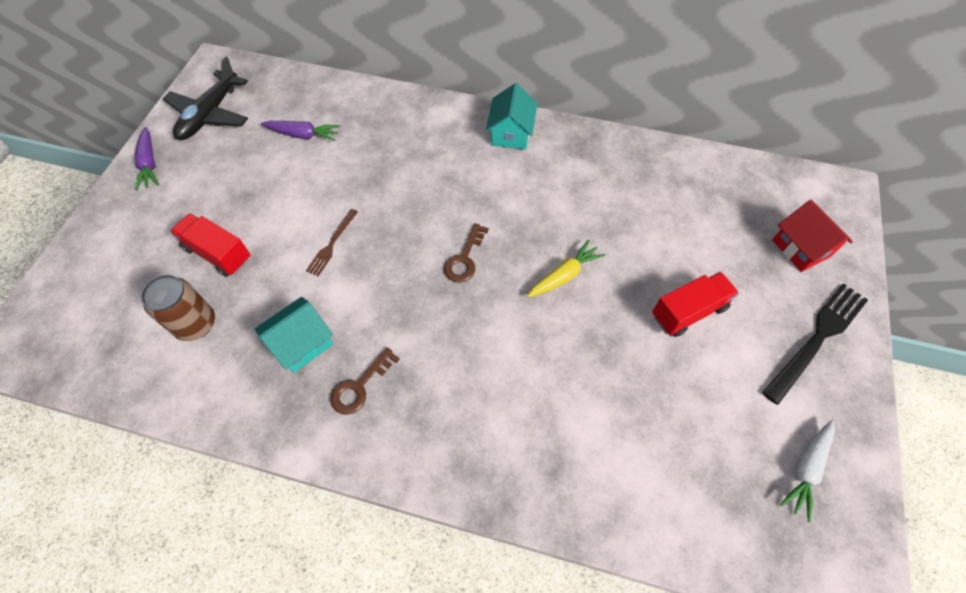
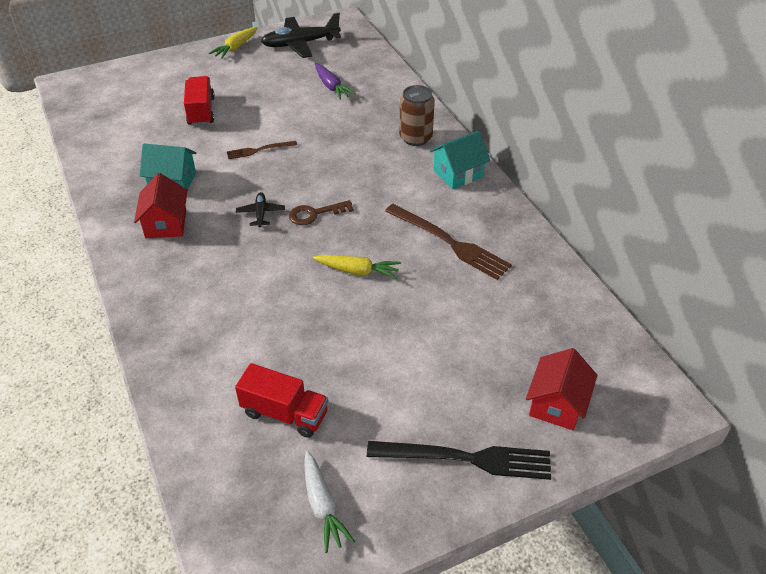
camera: 50 degrees right, 15 degrees down
purple carrot [135,127,159,191] -> yellow carrot [209,27,258,59]
brown can [141,275,215,341] -> brown can moved to [399,85,435,146]
brown key [330,347,400,415] -> red house [134,173,187,238]
red truck [652,272,739,337] -> red truck moved to [235,363,328,438]
white carrot [780,420,835,522] -> white carrot turned 105 degrees counterclockwise [304,451,355,553]
none -> black plane [236,192,285,227]
none -> brown fork [385,204,512,280]

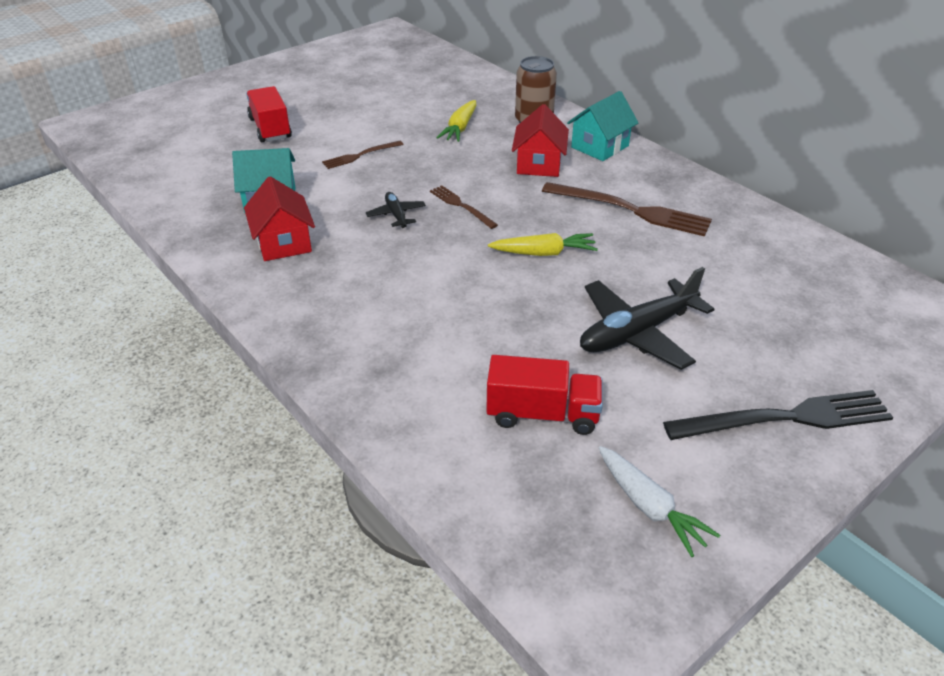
camera: 15 degrees left, 5 degrees down
yellow carrot [209,27,258,59] -> yellow carrot moved to [436,100,476,142]
black plane [261,13,341,58] -> black plane moved to [580,267,714,370]
brown key [289,200,354,225] -> brown fork [430,185,498,229]
purple carrot [315,63,356,100] -> none
red house [526,348,597,430] -> red house moved to [512,104,569,177]

